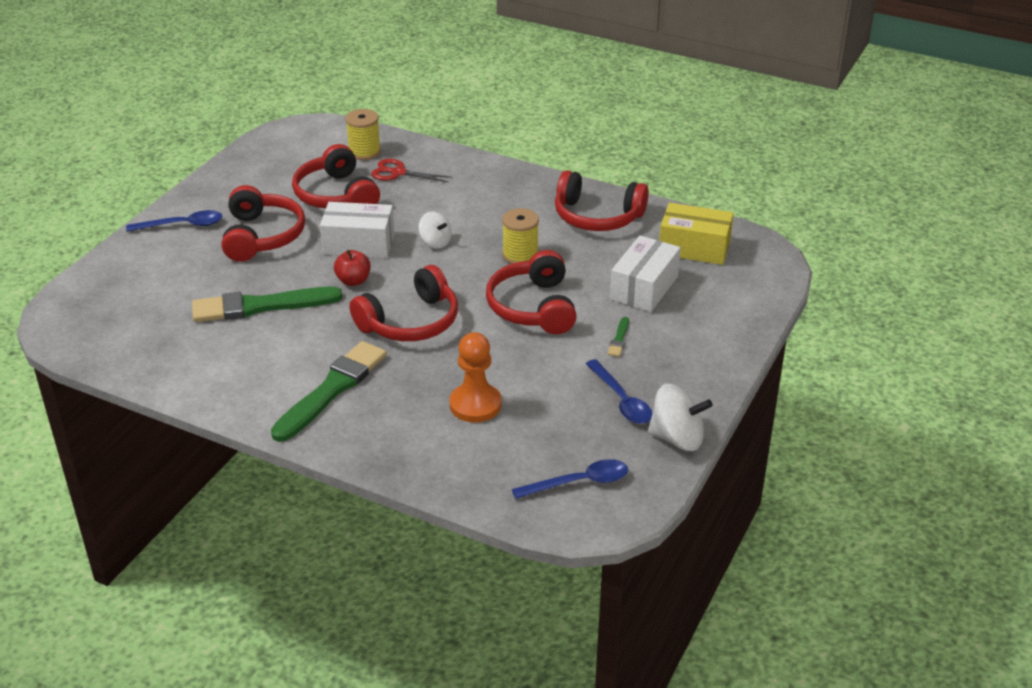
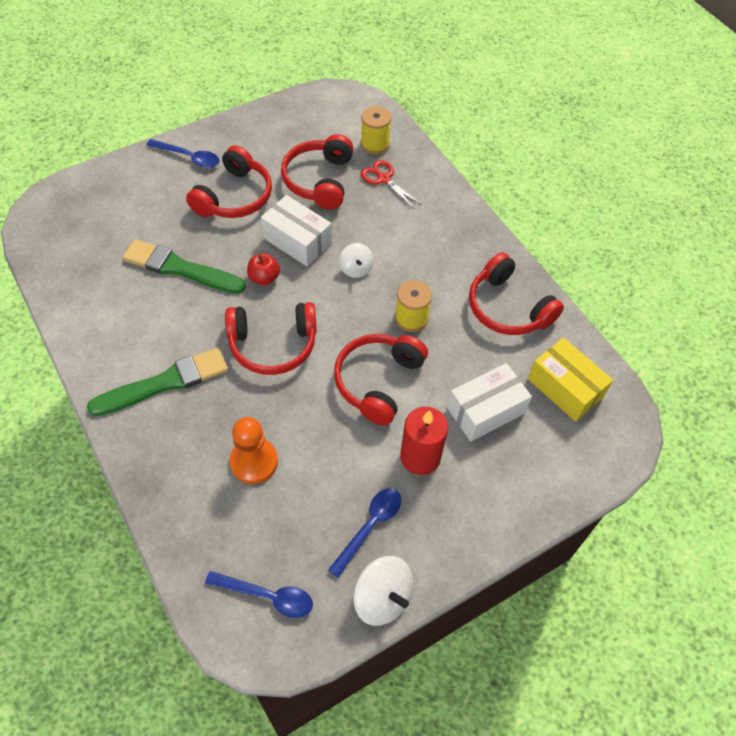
camera: 30 degrees right, 20 degrees up
blue spoon [586,359,652,424] -> blue spoon turned 150 degrees counterclockwise [328,488,401,578]
green brush [607,317,629,357] -> red candle [400,407,448,475]

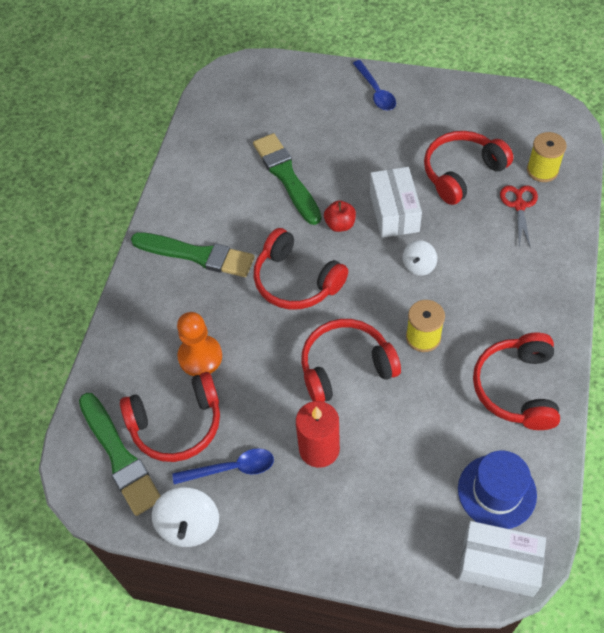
camera: 50 degrees right, 0 degrees up
red headphones [186,145,272,218] -> red headphones moved to [120,372,220,462]
blue spoon [205,571,313,618] -> green brush [79,393,161,516]
white box [447,363,532,442] -> white box moved to [458,521,546,597]
yellow box [528,338,613,422] -> blue hat [458,450,537,529]

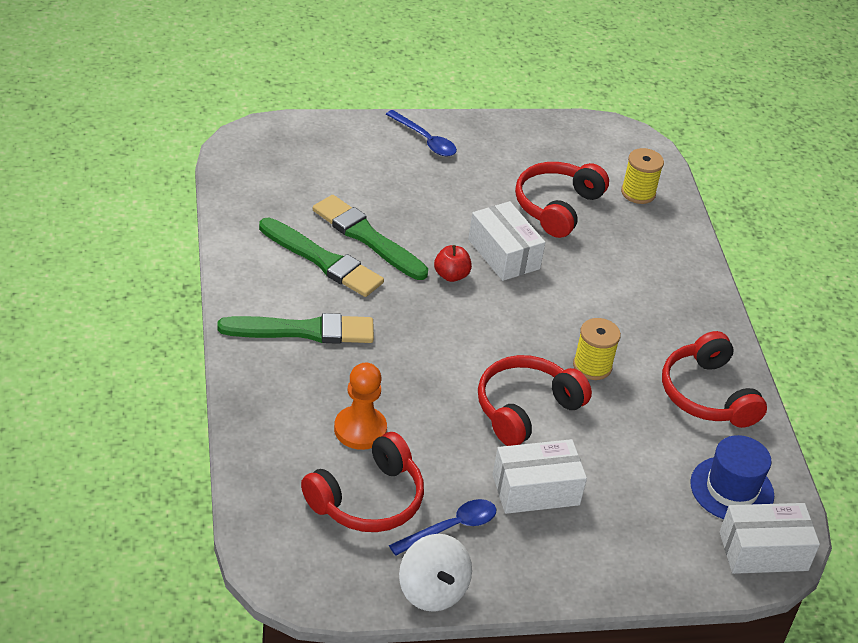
camera: 30 degrees left, 15 degrees down
green brush [79,393,161,516] -> green brush moved to [259,218,384,297]
red headphones [254,228,348,310] -> none
red candle [296,401,340,468] -> white box [492,439,587,514]
white spinning top [403,240,437,276] -> none
red scissors [500,185,538,249] -> none

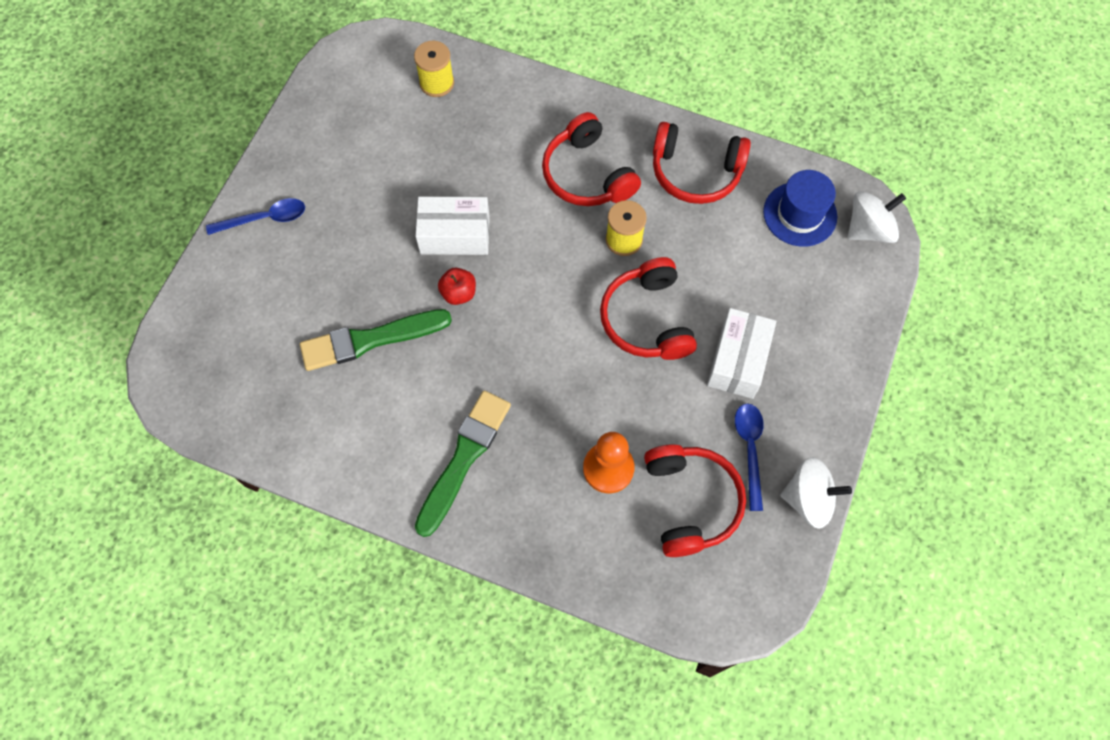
camera: 55 degrees left, 25 degrees up
green brush [259,218,384,297] -> none
red headphones [515,162,609,238] -> red headphones moved to [542,112,641,206]
white box [720,503,820,574] -> white spinning top [848,191,906,243]

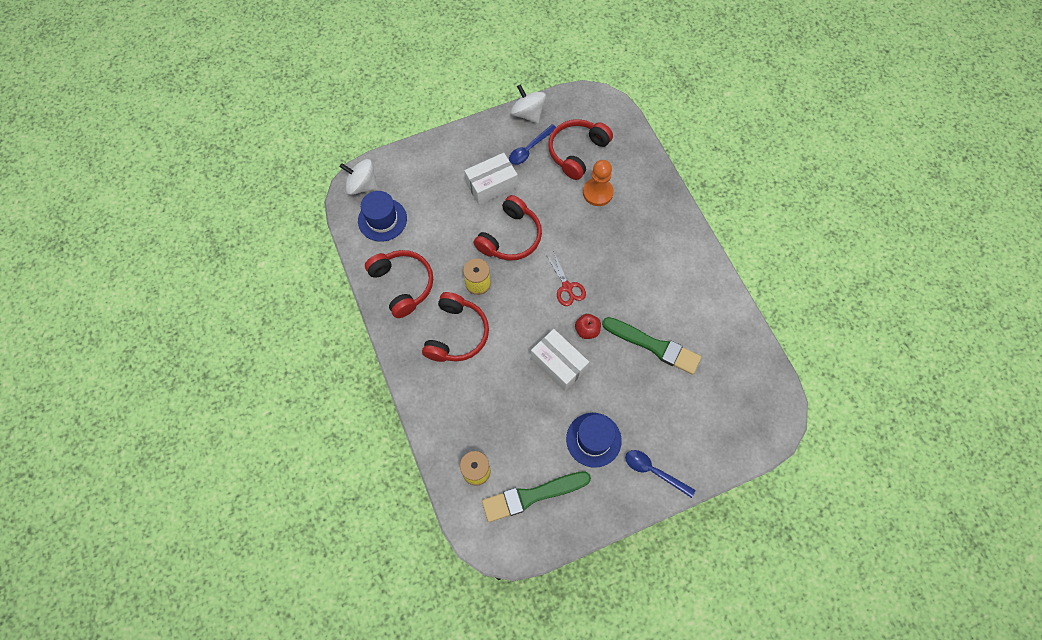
camera: 135 degrees left, 0 degrees up
green brush [415,391,511,537] -> green brush moved to [482,471,591,522]
none -> red scissors [546,251,586,306]
none -> blue hat [566,413,622,468]

